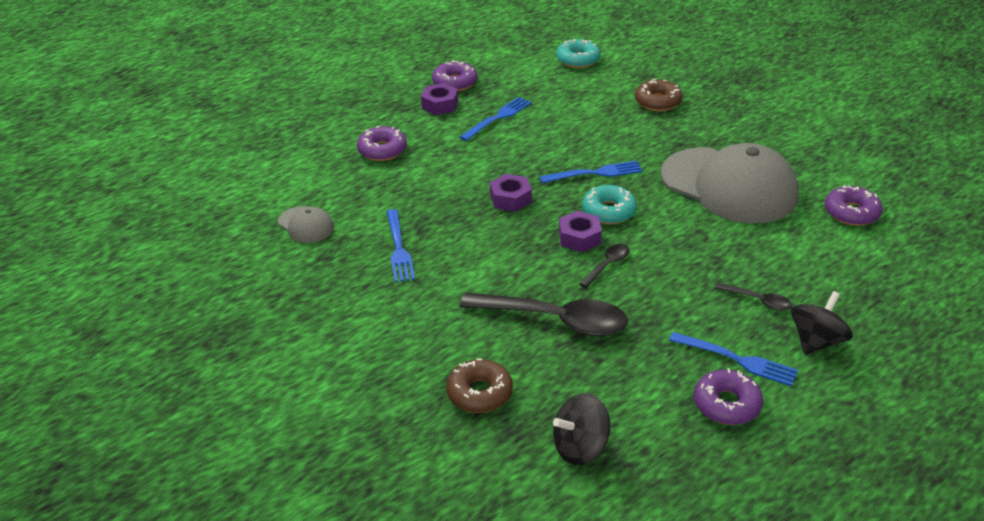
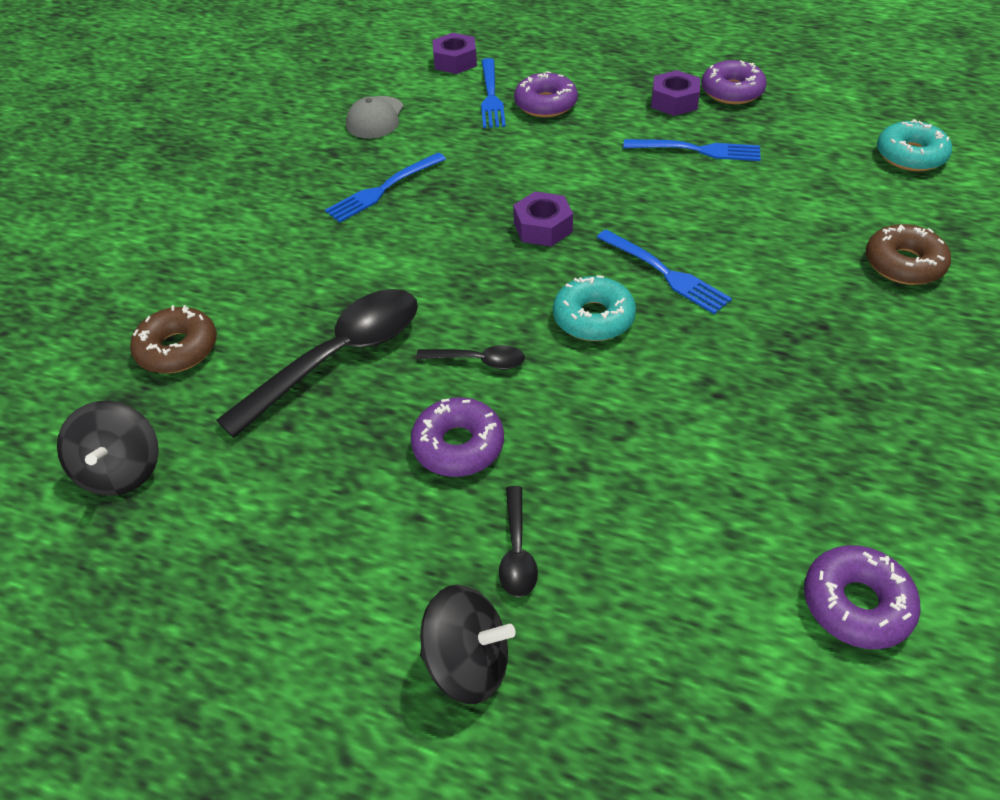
camera: 60 degrees right, 10 degrees up
black spoon [460,292,628,336] -> black spoon turned 120 degrees counterclockwise [216,289,418,438]
black spinning top [553,393,610,465] -> black spinning top turned 135 degrees counterclockwise [57,401,159,496]
purple nut [559,211,602,253] -> purple nut moved to [432,33,477,74]
grey cap [661,143,799,223] -> none
blue fork [669,332,798,386] -> blue fork moved to [481,58,506,128]
purple donut [694,368,763,425] -> purple donut moved to [411,397,504,477]

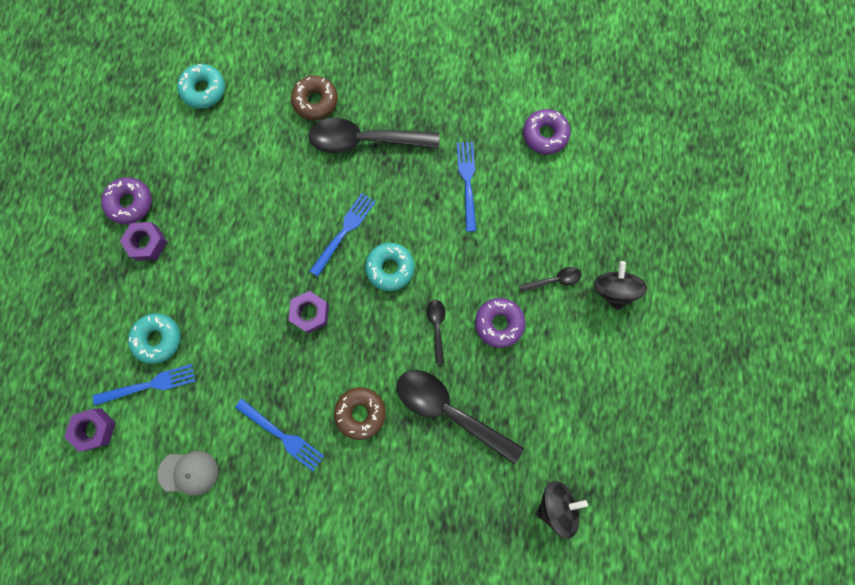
camera: 105 degrees left, 30 degrees up
brown donut [130,305,217,373] -> brown donut moved to [334,387,386,440]
purple donut [514,71,578,117] -> turquoise donut [128,313,181,364]
blue fork [623,139,761,161] -> blue fork moved to [457,142,476,232]
none -> black spoon [308,118,439,153]

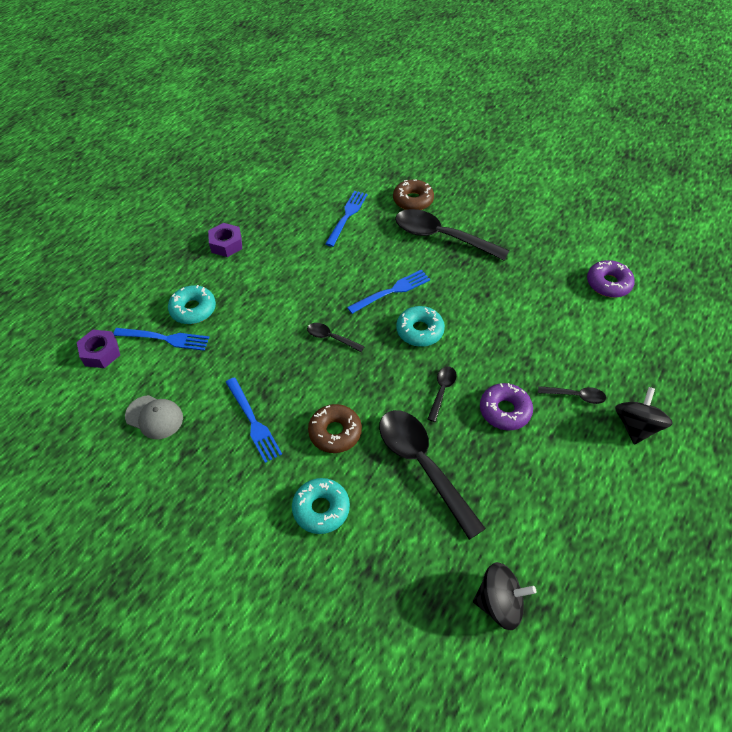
camera: 25 degrees right, 25 degrees down
purple donut [101,177,152,224] -> none
turquoise donut [177,64,225,109] -> turquoise donut moved to [292,478,350,534]
purple nut [289,291,329,333] -> black spoon [307,323,365,352]
blue fork [457,142,476,232] -> blue fork moved to [325,191,368,247]

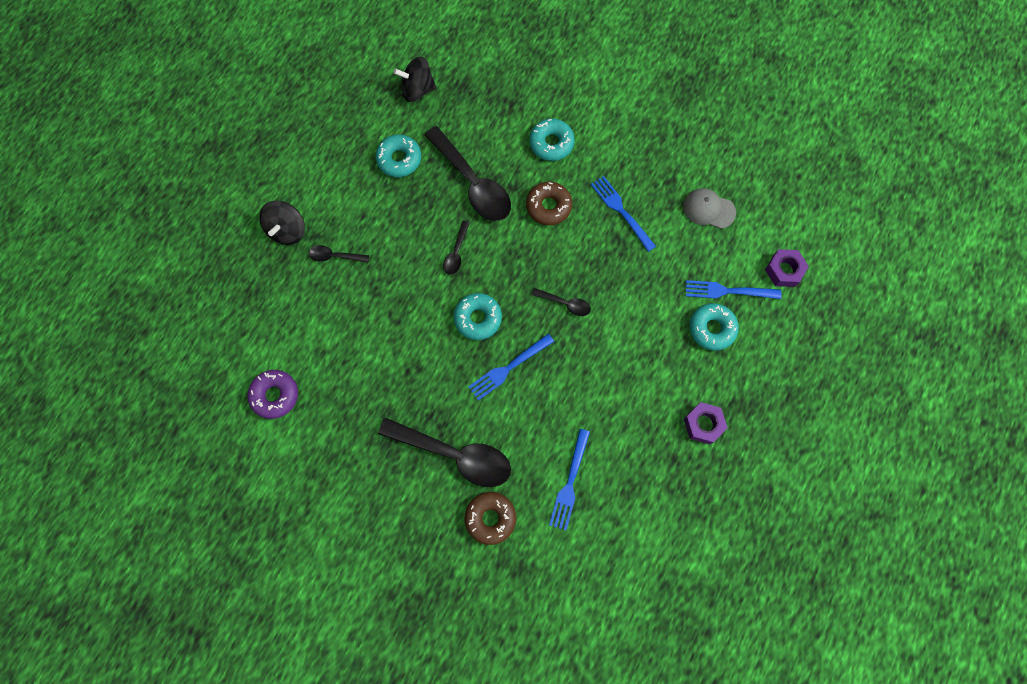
camera: 175 degrees right, 20 degrees up
purple donut [480,383,533,430] -> none
none -> turquoise donut [376,135,421,177]

